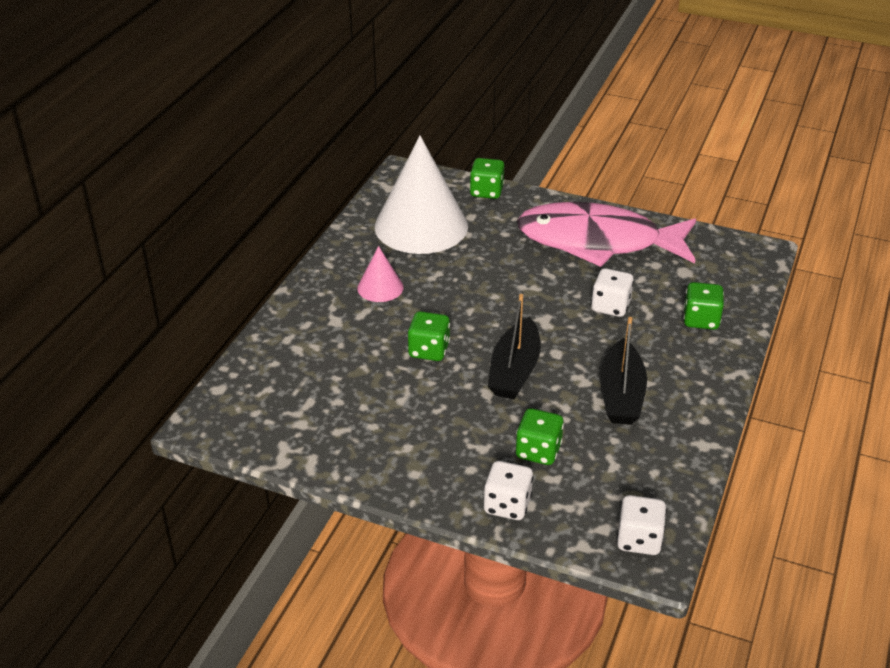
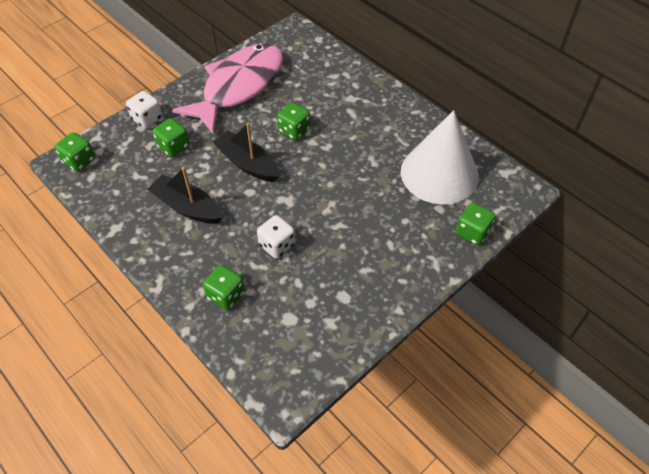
camera: 115 degrees right, 15 degrees up
pink cone [357,246,403,302] -> none
pink fish [517,202,696,267] -> pink fish moved to [172,43,284,135]
white dice [617,495,667,555] -> green dice [55,132,95,172]

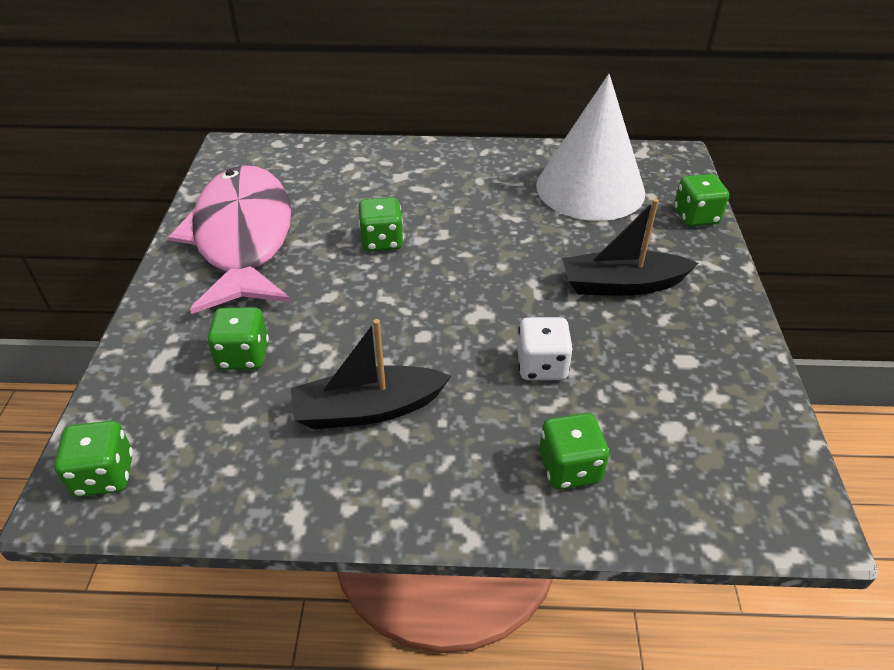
camera: 45 degrees left, 10 degrees down
white dice [126,91,162,129] -> none
black boat [213,123,279,182] -> black boat moved to [562,199,699,296]

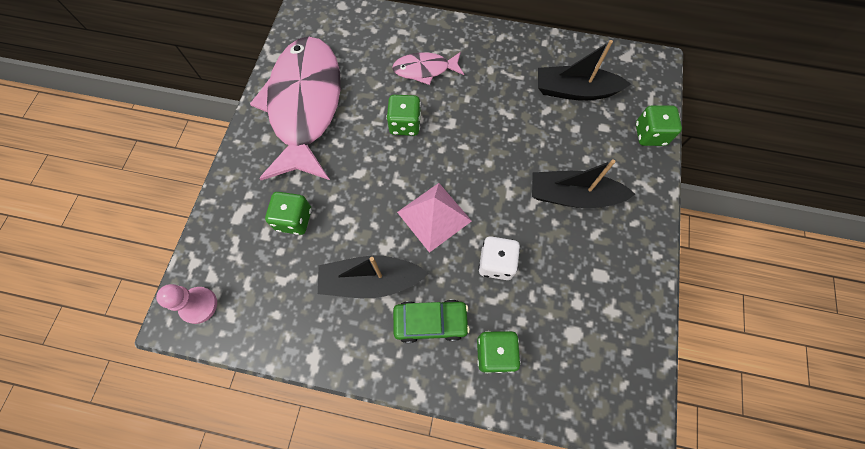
camera: 10 degrees right, 25 degrees up
green dice [54,421,133,497] -> pink pawn [156,284,217,324]
white cone [536,74,646,221] -> black boat [538,40,631,100]
none -> pink fish [392,52,464,85]
none -> green car [393,299,470,343]
none -> pink pyramid [397,183,472,253]

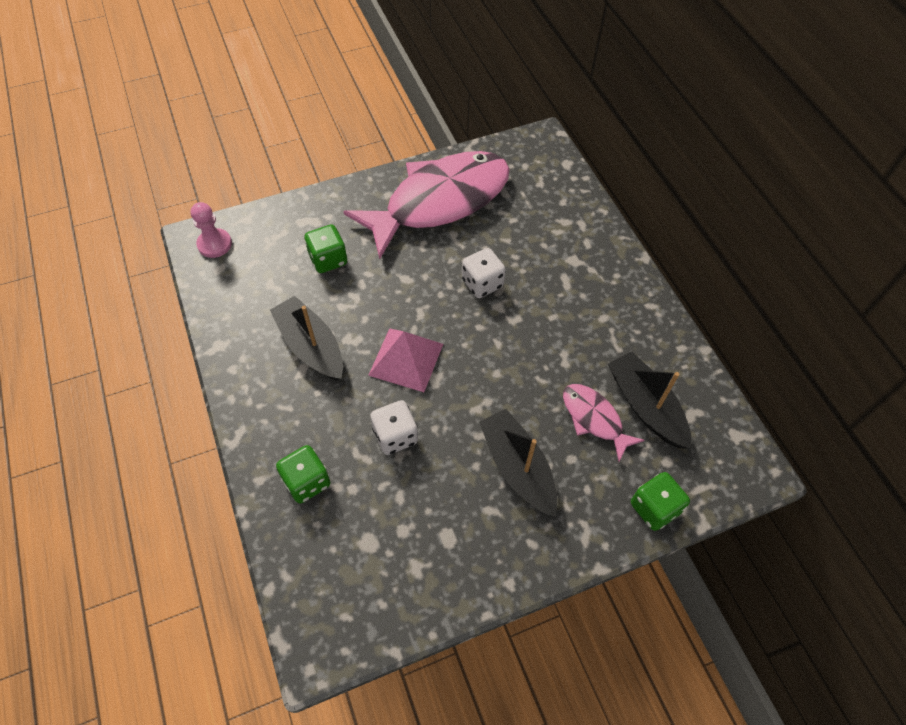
camera: 55 degrees right, 10 degrees down
green dice [386,95,421,136] -> white dice [462,248,506,298]
pink fish [392,52,464,85] -> pink fish moved to [563,384,645,462]
green car [393,299,470,343] -> none

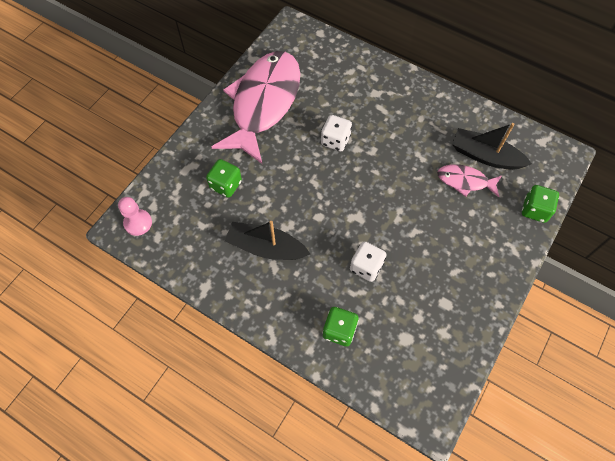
camera: 35 degrees left, 5 degrees up
pink pyramid [368,328,443,392] -> none
black boat [479,409,558,517] -> none

